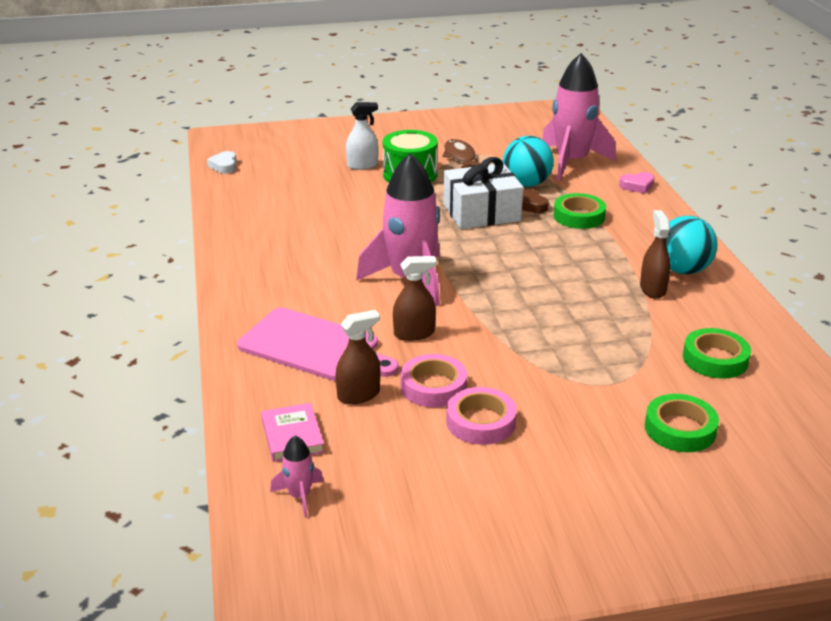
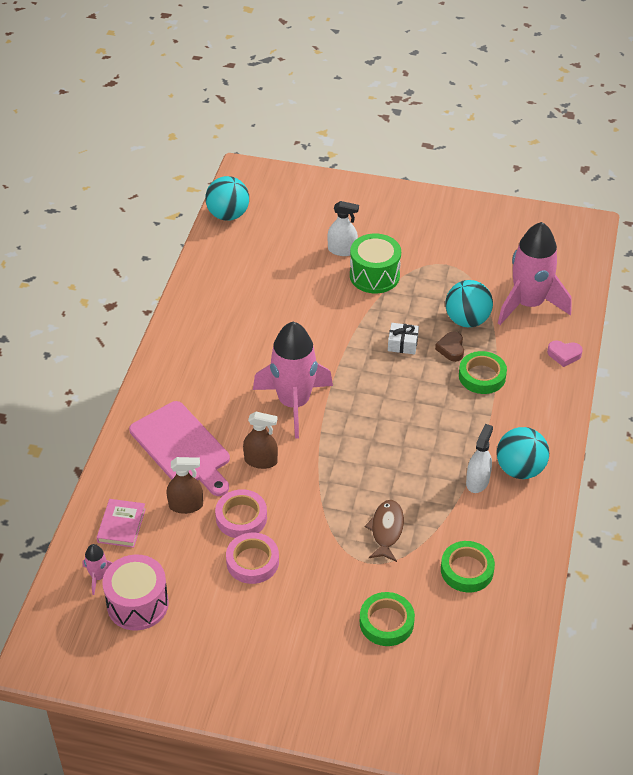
camera: 25 degrees right, 15 degrees up
white heart [207,151,237,174] -> turquoise ball [205,176,249,221]
brown fish [442,139,481,168] -> brown fish moved to [365,500,404,562]
white gift [443,157,523,229] -> white gift [388,323,419,354], size x0.48
brown spray bottle [640,210,671,299] -> white spray bottle [466,424,493,493]
none -> pink drum [102,554,169,631]

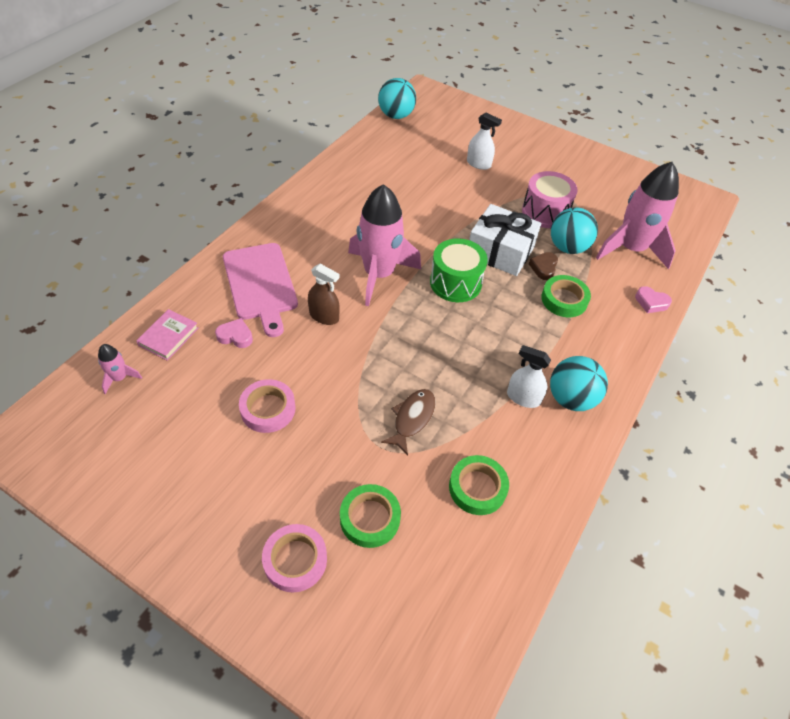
camera: 15 degrees right, 5 degrees up
pink drum [102,554,169,631] -> pink drum moved to [522,171,578,228]
brown spray bottle [166,457,203,514] -> pink heart [215,318,253,348]
pink tape [215,489,267,538] -> pink tape moved to [262,524,327,592]
green drum [350,233,401,293] -> green drum moved to [430,238,488,302]
white gift [388,323,419,354] -> white gift [469,204,541,276], size x2.08
white spray bottle [466,424,493,493] -> white spray bottle turned 105 degrees counterclockwise [507,345,551,408]

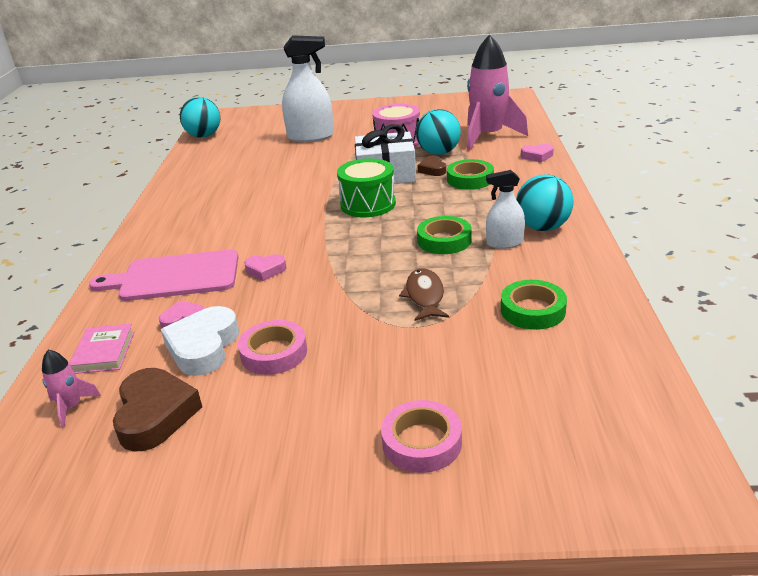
camera: 25 degrees left, 20 degrees down
pink cutting board [223,243,298,337] -> pink cutting board turned 135 degrees clockwise [89,249,239,301]
brown spray bottle [308,264,340,325] -> pink heart [244,254,286,281]
green tape [340,484,401,548] -> green tape moved to [417,216,472,254]
pink rocket [348,184,421,306] -> none
white spray bottle [467,113,502,170] -> white spray bottle [282,35,334,142], size x1.77
none -> brown heart [113,368,202,452]
none -> white heart [161,306,239,376]

